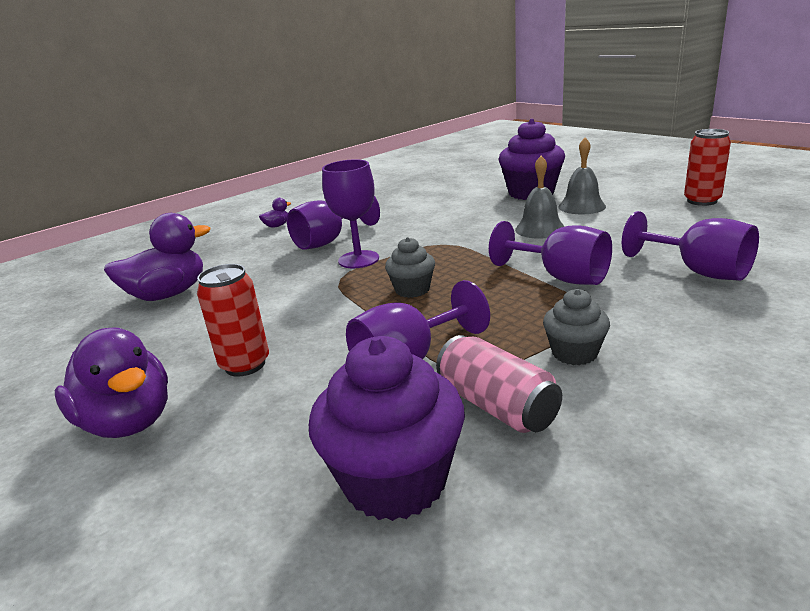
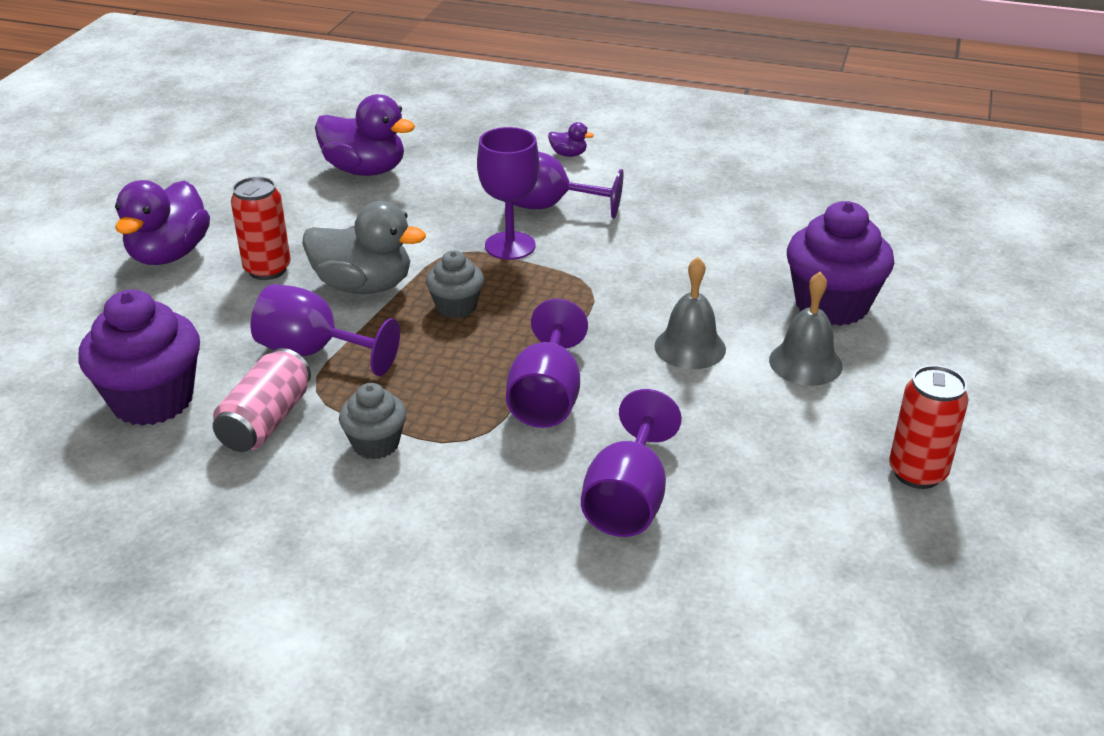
camera: 55 degrees right, 10 degrees up
none -> grey duck [302,201,426,294]

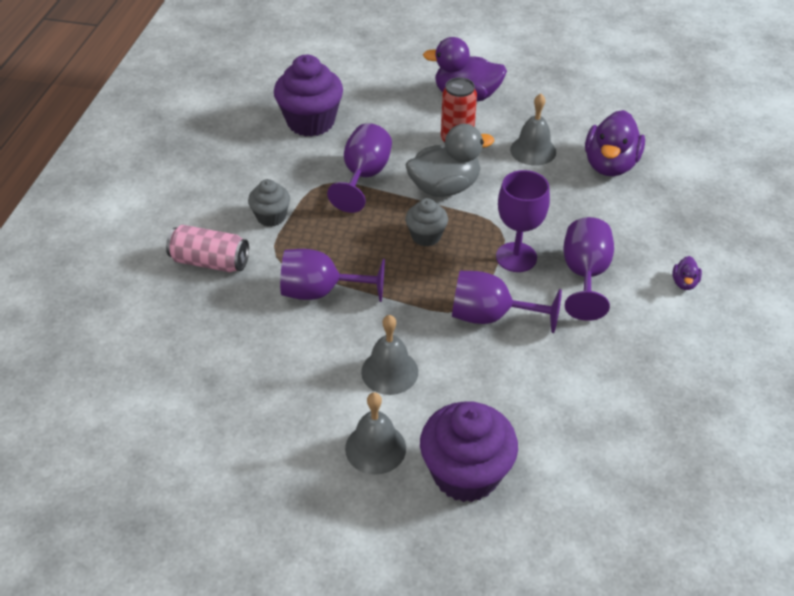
camera: 85 degrees right, 10 degrees up
pink can [213,348,311,452] -> pink can moved to [166,225,249,272]
grey duck [302,201,426,294] -> grey duck turned 120 degrees counterclockwise [406,124,494,197]
purple goblet [581,389,682,537] -> purple goblet moved to [452,271,562,333]
red can [889,365,969,489] -> none
none -> grey bell [510,94,556,166]

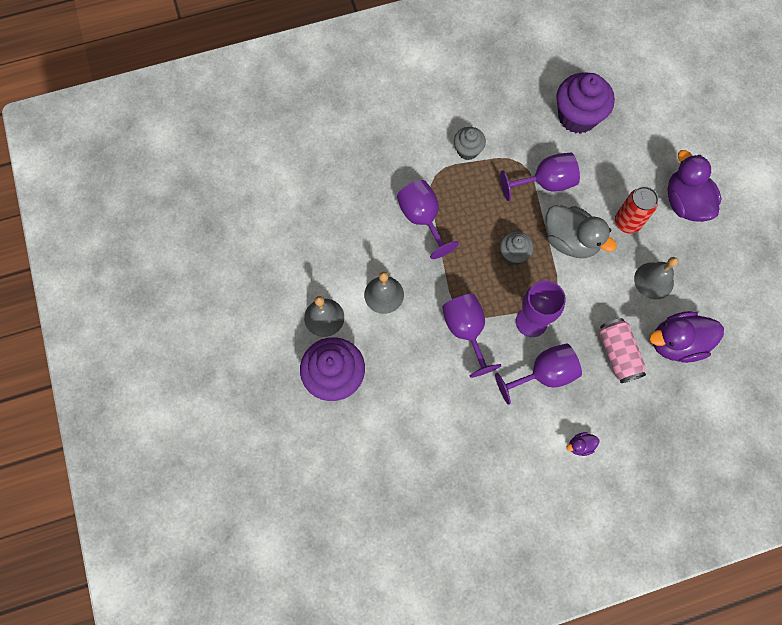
camera: 60 degrees right, 25 degrees up
pink can [166,225,249,272] -> pink can moved to [599,318,646,383]

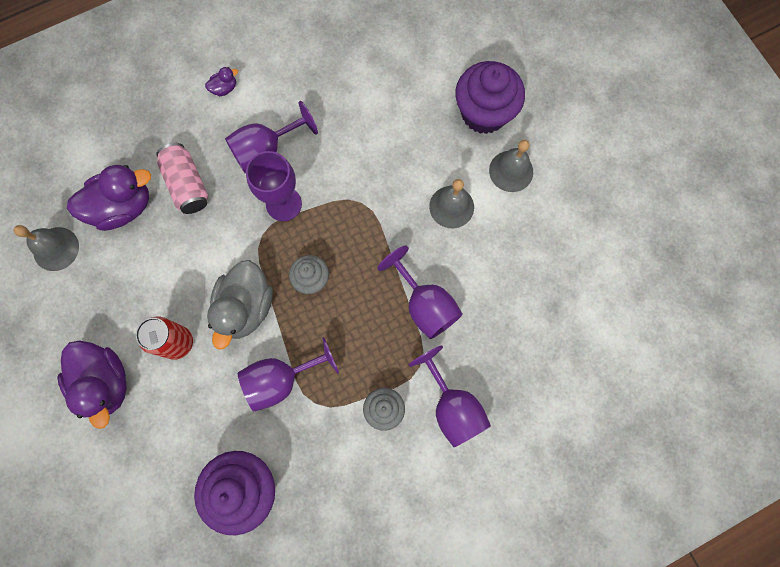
camera: 170 degrees right, 5 degrees up
purple goblet [442,294,501,378] -> purple goblet moved to [409,345,491,447]
grey duck [546,205,617,258] -> grey duck turned 105 degrees counterclockwise [207,260,273,350]
grey bell [634,257,678,300] -> grey bell moved to [14,225,79,271]

